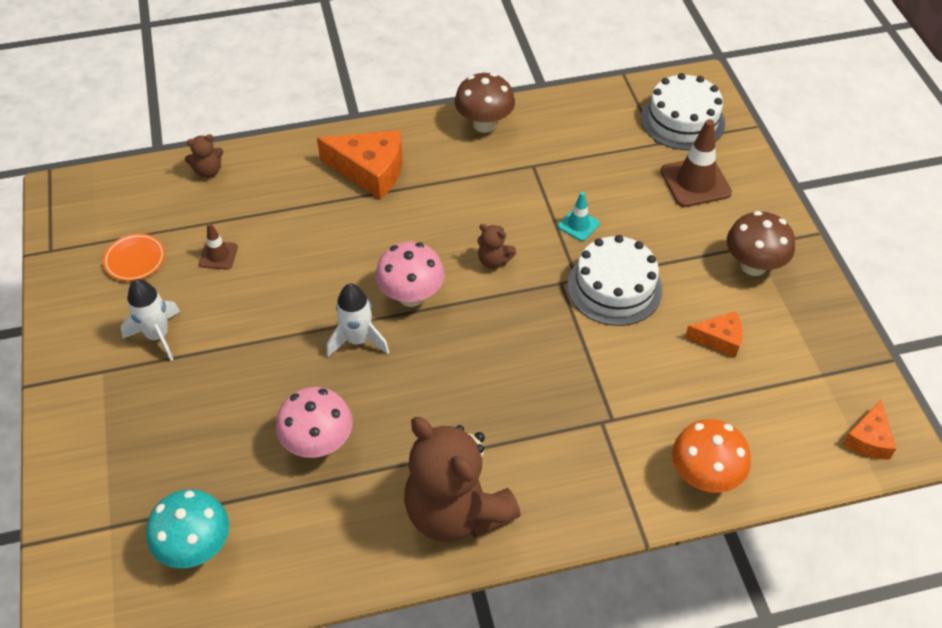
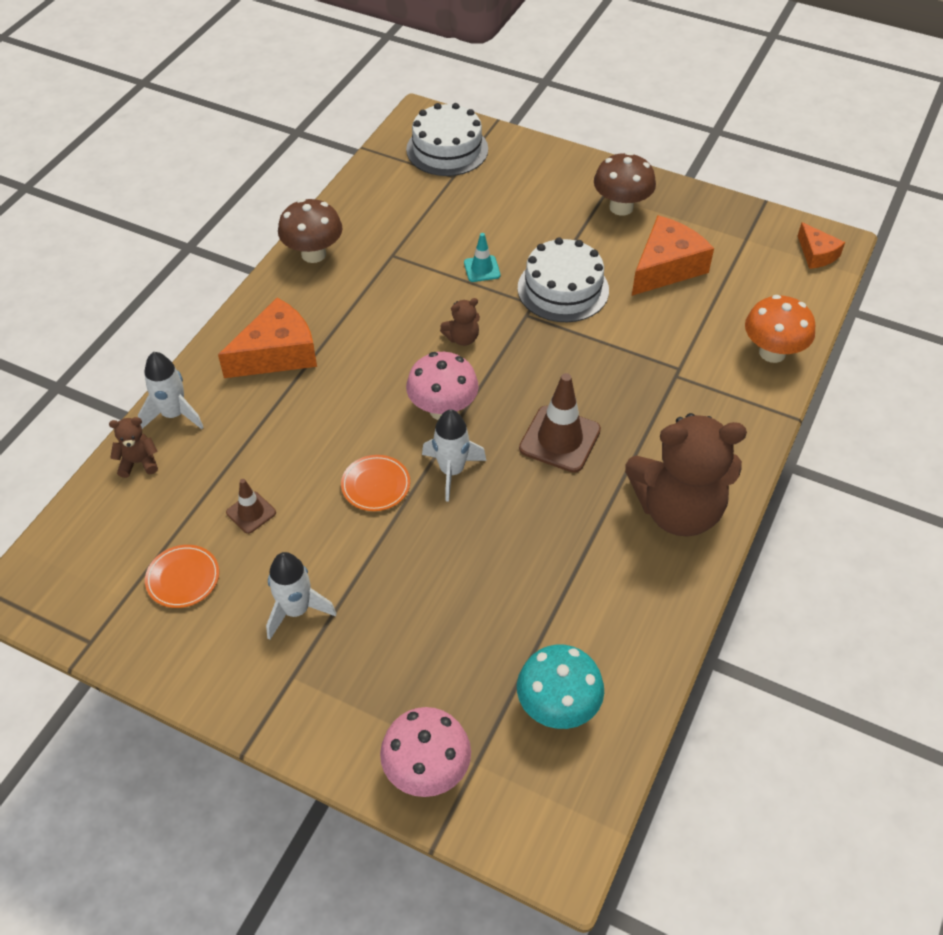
camera: 50 degrees left, 0 degrees up
brown teddy bear [185,134,223,178] -> brown teddy bear turned 120 degrees counterclockwise [109,417,158,478]
pink mushroom [276,387,353,458] -> pink mushroom moved to [380,707,471,797]
brown traffic cone [661,119,732,207] -> brown traffic cone moved to [519,373,601,473]
orange cheese [685,311,743,358] -> orange cheese [632,215,714,296], size x1.77
none -> white rocket [138,352,204,429]
none -> orange plate [341,455,410,511]

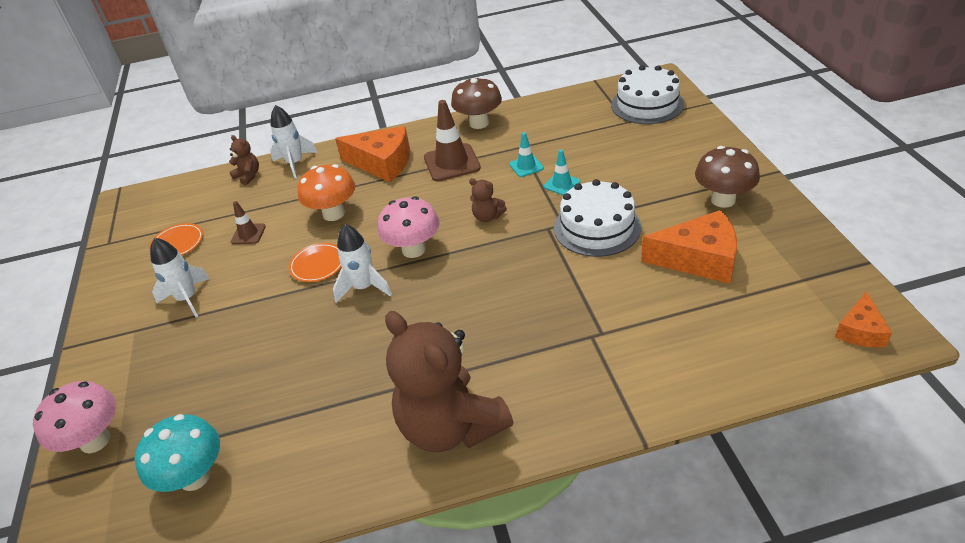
camera: 55 degrees right, 10 degrees down
brown traffic cone [519,373,601,473] -> brown traffic cone moved to [424,100,481,181]
orange mushroom [745,295,815,363] -> orange mushroom moved to [298,164,355,221]
none -> turquoise traffic cone [509,132,544,177]

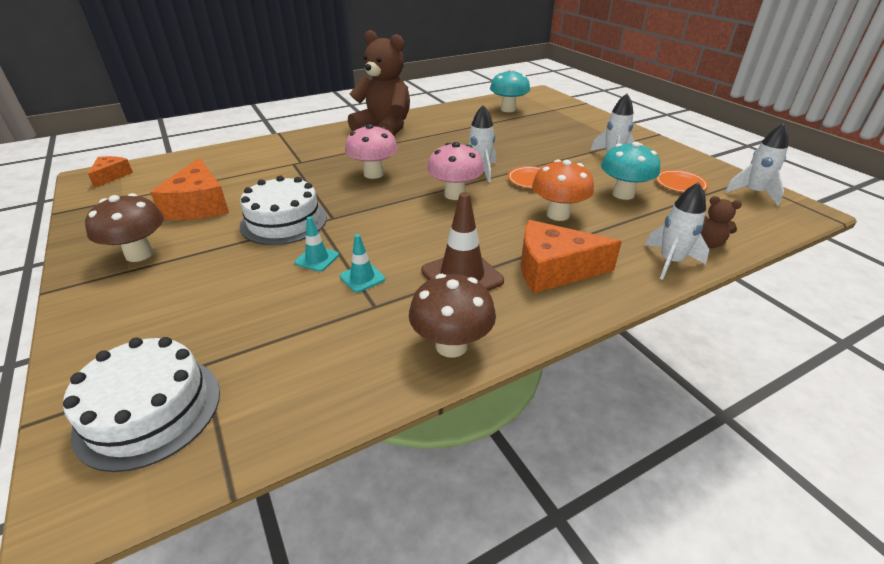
camera: 160 degrees right, 5 degrees down
pink mushroom [33,381,116,454] -> pink mushroom moved to [345,124,398,179]
brown traffic cone [231,201,266,244] -> turquoise mushroom [601,142,660,200]
brown teddy bear [469,178,507,222] -> none
orange cheese [641,210,737,284] -> orange cheese turned 90 degrees counterclockwise [150,158,229,220]
none -> white rocket [725,123,789,206]

